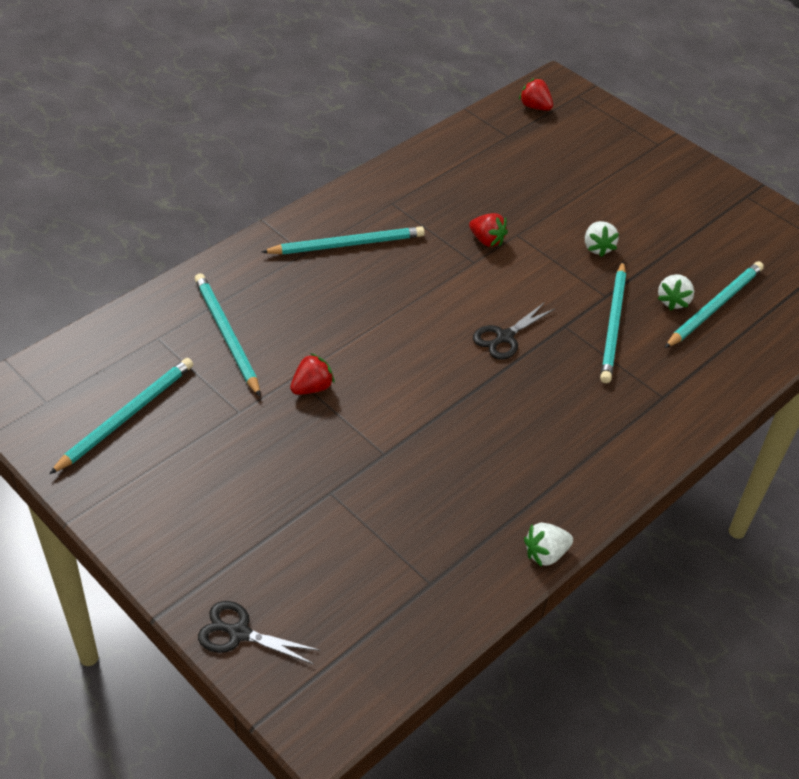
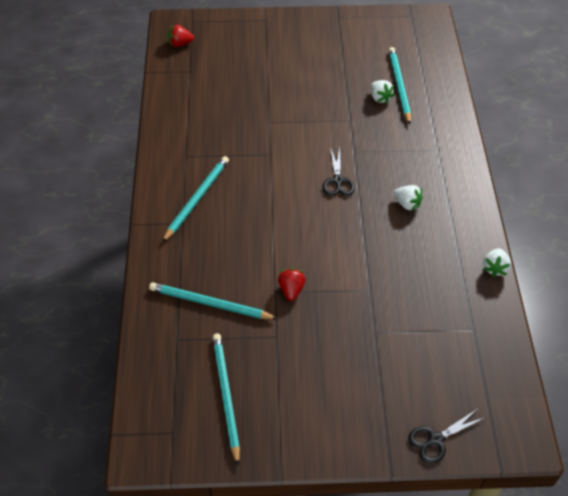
camera: 45 degrees left, 5 degrees up
red strawberry [469,213,508,247] -> none
white strawberry [585,221,619,257] -> white strawberry moved to [393,185,423,211]
turquoise pencil [600,261,626,383] -> none

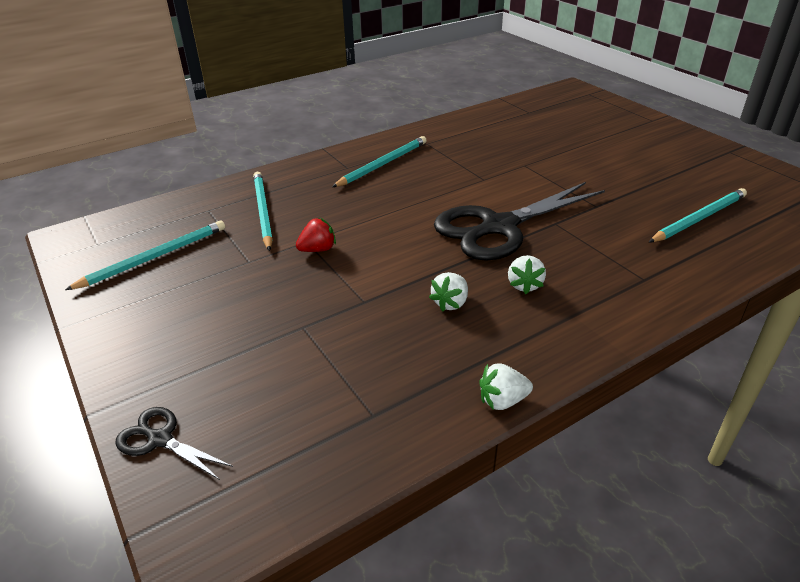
camera: 60 degrees right, 15 degrees down
turquoise pencil [162,156,229,242] -> turquoise pencil turned 45 degrees counterclockwise [332,136,427,187]
red strawberry [168,25,194,47] -> none
black scissors [322,148,355,196] -> black scissors [434,182,605,261], size x2.23
white strawberry [371,80,394,104] -> white strawberry moved to [429,272,468,312]

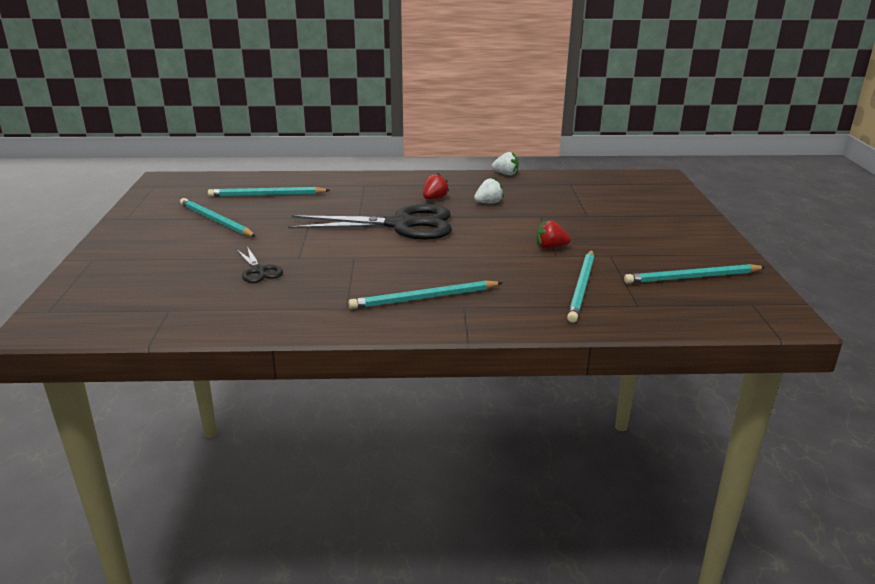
camera: 150 degrees left, 10 degrees down
black scissors [115,407,233,480] -> black scissors moved to [236,247,283,283]
white strawberry [508,255,546,294] -> red strawberry [423,173,449,199]
none -> turquoise pencil [180,198,256,237]

